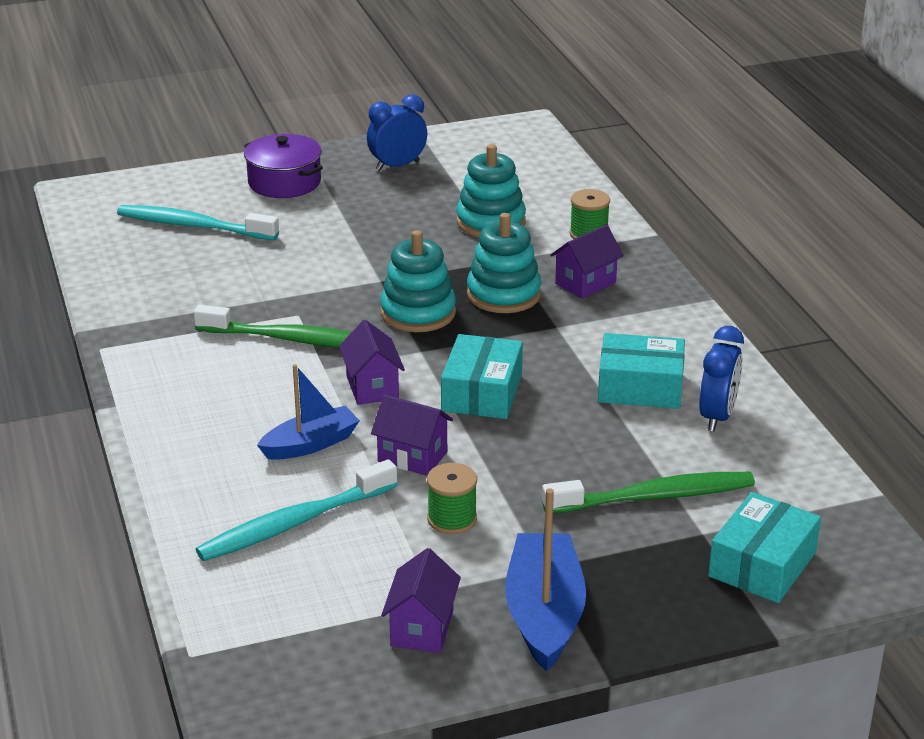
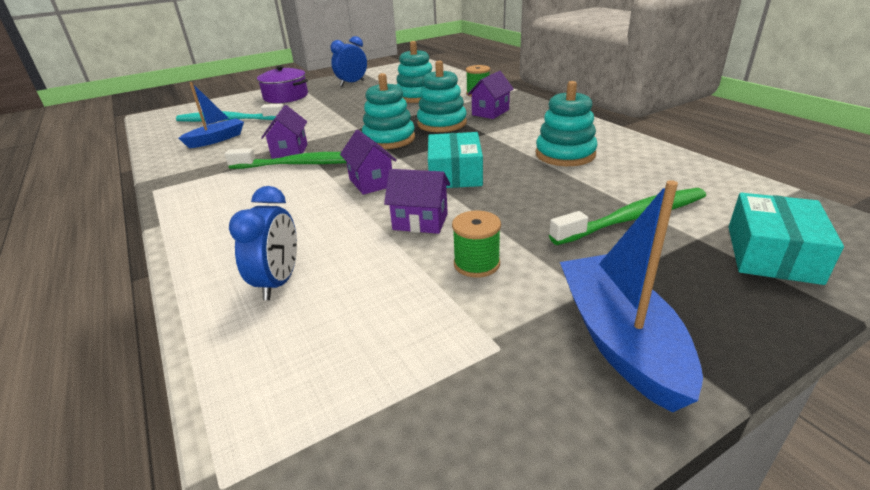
camera: 10 degrees left, 0 degrees up
turquoise toothbrush [196,459,398,561] -> none
blue boat [257,364,360,460] -> blue boat moved to [179,82,244,148]
purple house [381,548,461,653] -> purple house moved to [261,105,308,159]
turquoise box [598,333,685,409] -> turquoise stacking toy [536,81,598,166]
blue clock [699,326,744,431] -> blue clock moved to [229,186,297,300]

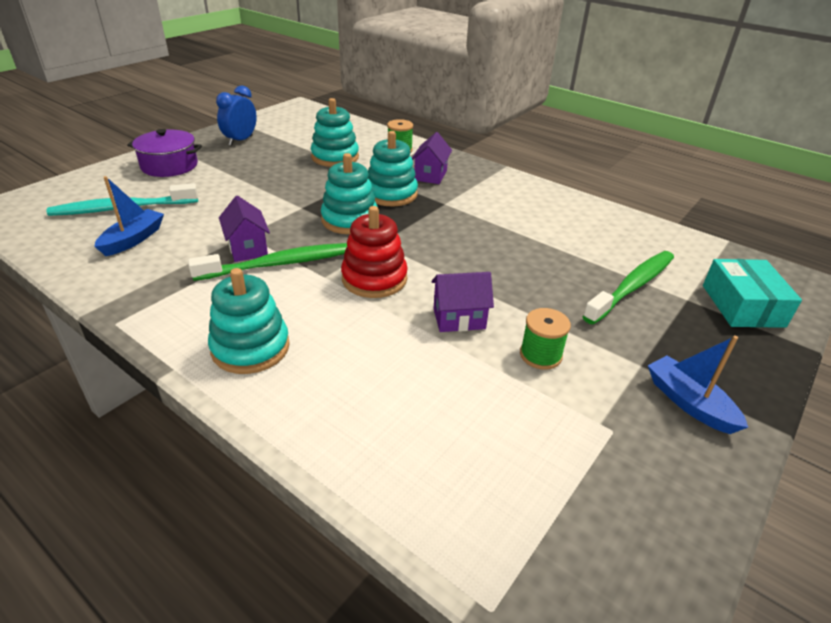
camera: 25 degrees left, 5 degrees up
blue clock [229,186,297,300] -> none
purple house [340,130,397,195] -> red stacking toy [341,206,408,298]
turquoise box [428,132,483,188] -> none
turquoise stacking toy [536,81,598,166] -> turquoise stacking toy moved to [208,268,290,374]
blue boat [560,180,703,413] -> blue boat [648,336,748,434], size x0.66

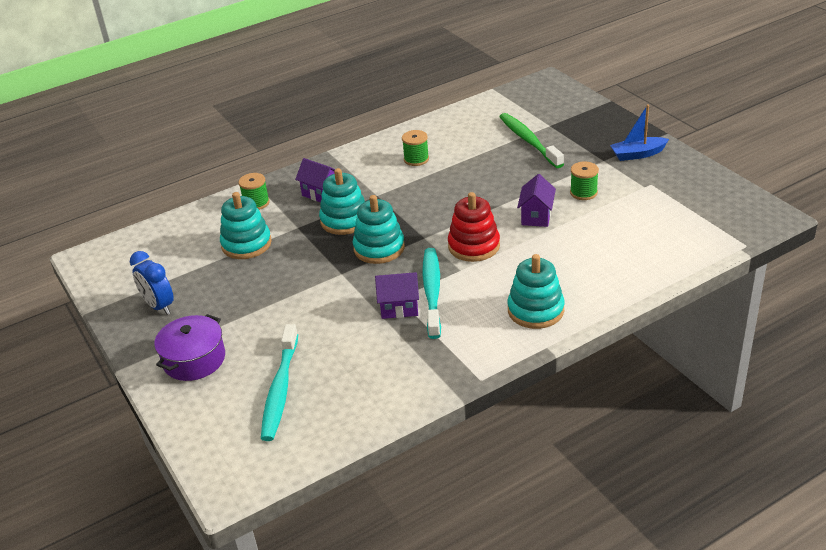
camera: 65 degrees left, 0 degrees up
blue boat [94,176,164,256] -> none
green toothbrush [188,243,347,281] -> turquoise toothbrush [422,248,441,339]
turquoise box [703,259,802,328] -> none
none -> green spool [402,130,429,166]

